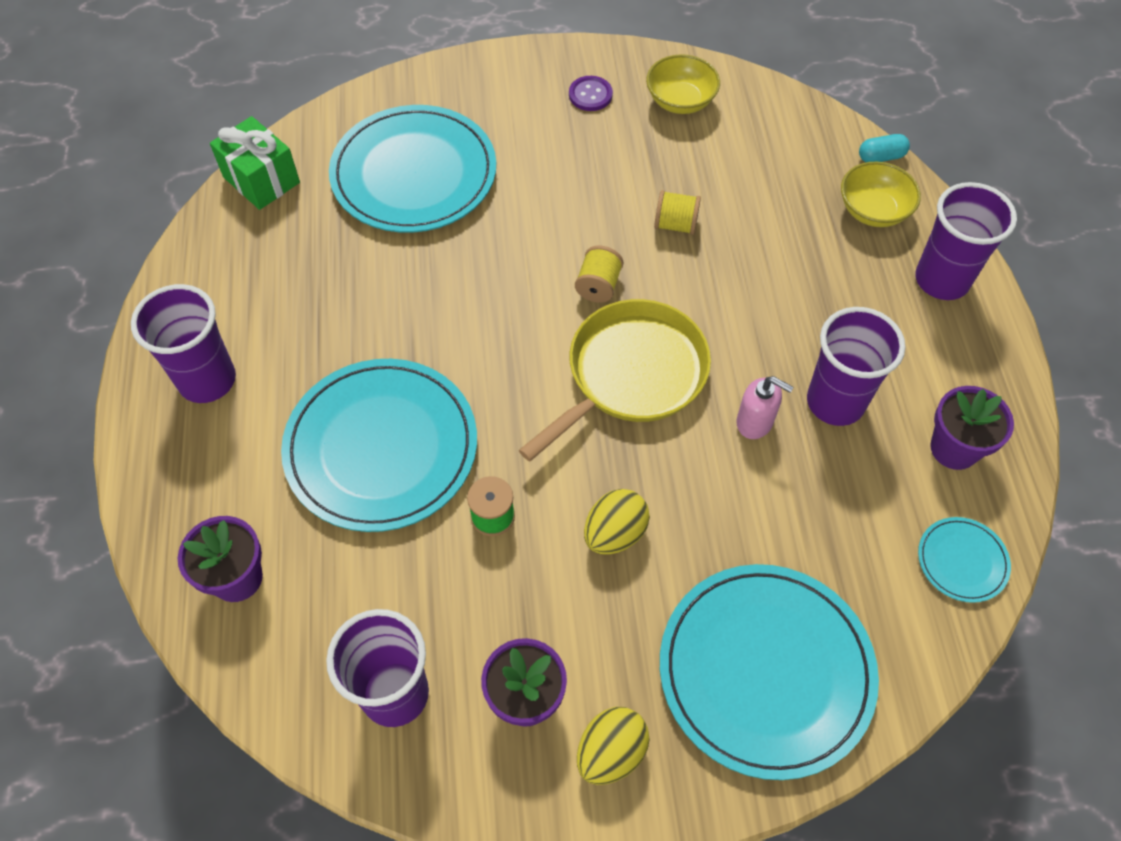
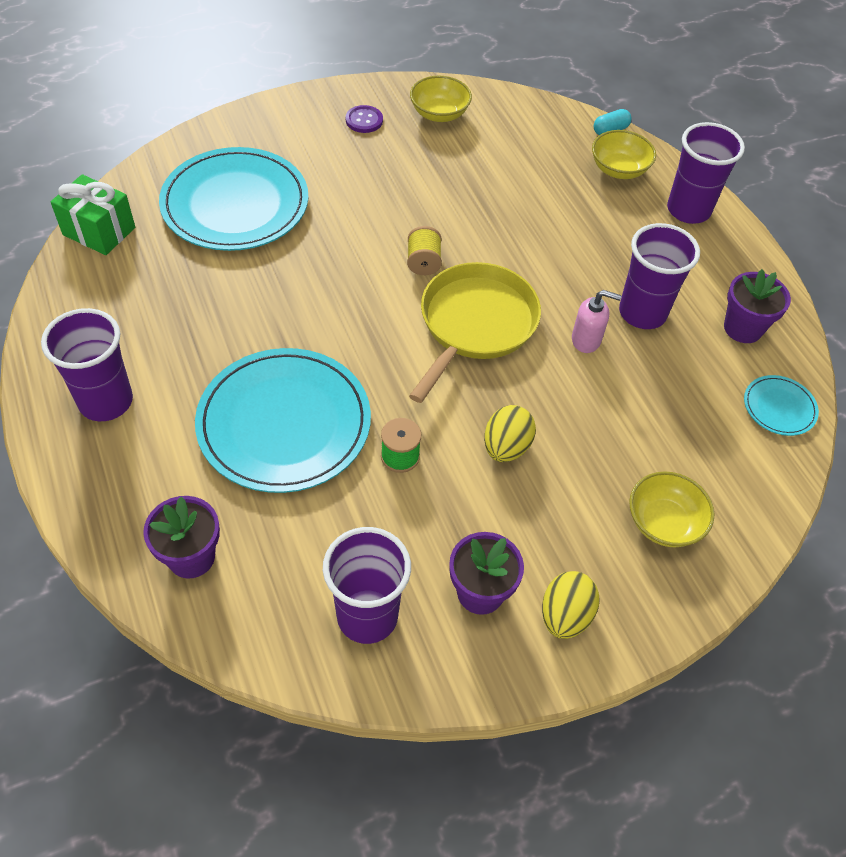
camera: 20 degrees left, 5 degrees down
yellow spool [654,190,701,235] -> none
turquoise plate [660,564,879,780] -> yellow bowl [629,472,715,547]

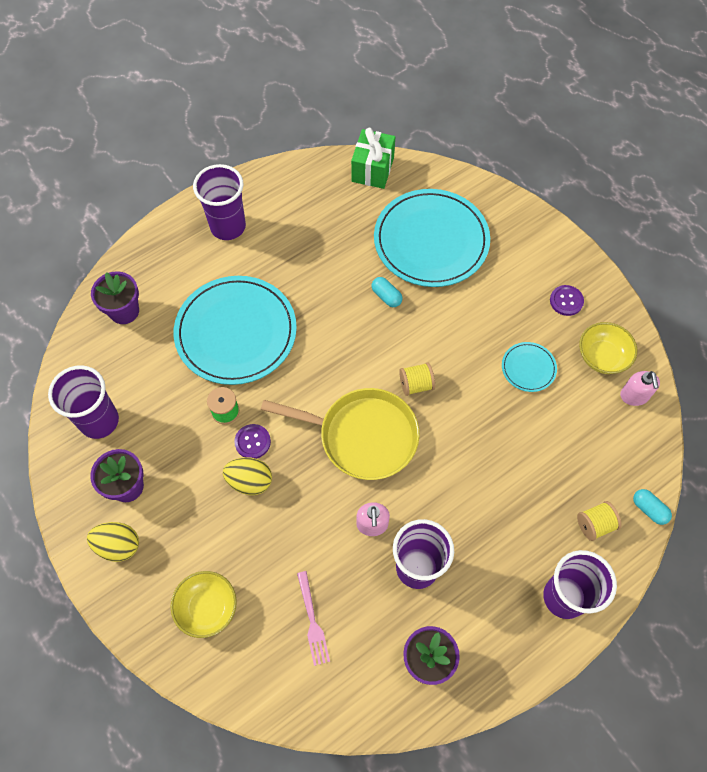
camera: 80 degrees right, 10 degrees up
yellow bowl [592,130,656,179] -> yellow spool [577,501,622,541]
turquoise plate [744,375,819,436] -> turquoise plate moved to [502,342,557,392]
none -> purple button [234,424,271,459]
none -> pink fork [297,571,330,666]
none -> turquoise capsule [372,277,402,307]
none -> pink soap dispenser [620,371,660,406]

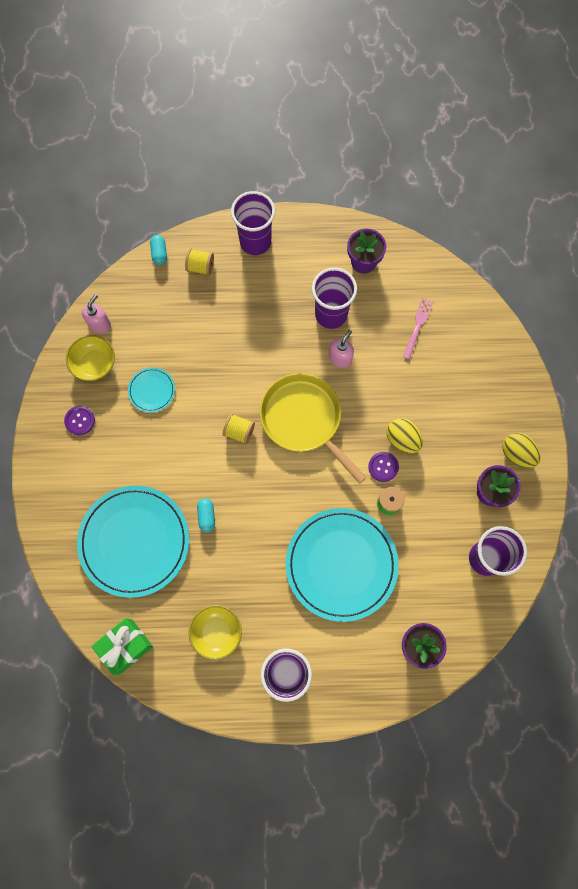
camera: 145 degrees left, 10 degrees up
yellow bowl [171,571,237,638] -> yellow bowl moved to [188,605,242,660]

